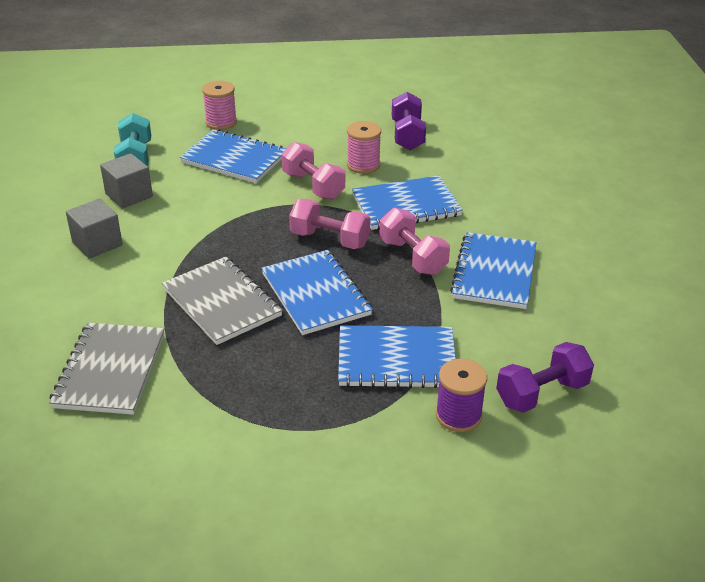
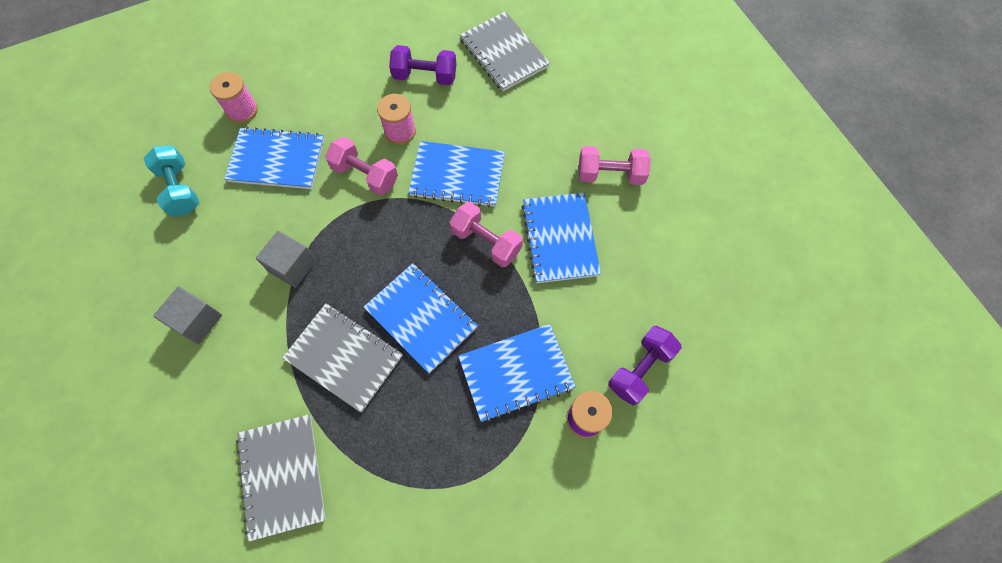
camera: 20 degrees left, 30 degrees up
grey cube [100,153,153,209] -> grey cube moved to [256,231,316,288]
pink dumbbell [289,199,370,249] -> pink dumbbell moved to [578,146,651,185]
blue notebook [352,176,463,230] -> blue notebook turned 45 degrees clockwise [408,141,505,207]
purple dumbbell [392,92,426,150] -> purple dumbbell turned 60 degrees counterclockwise [389,45,456,85]
none -> grey notebook [460,11,550,91]

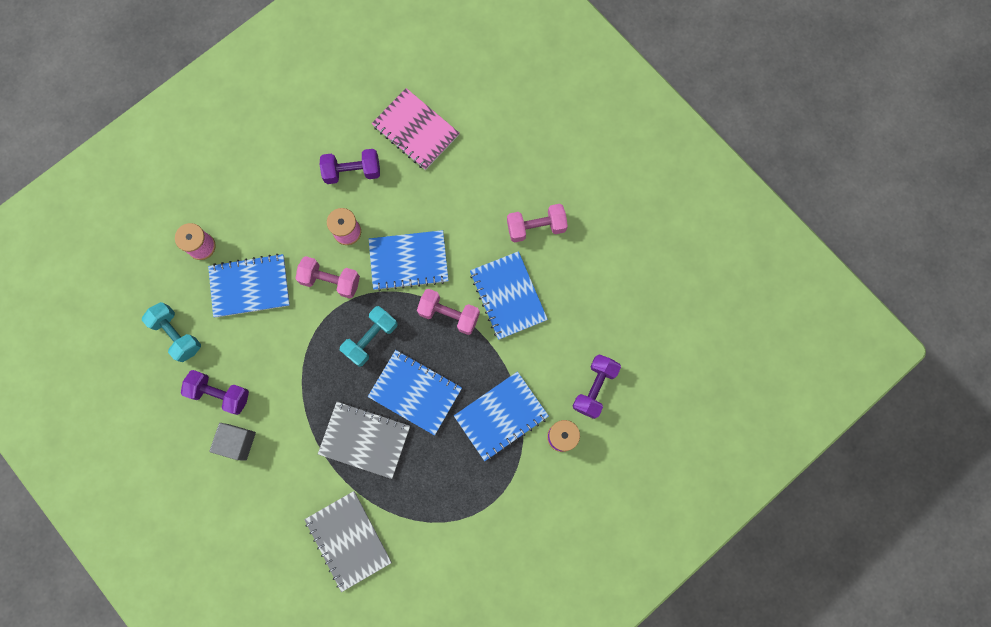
camera: 15 degrees left, 10 degrees up
grey cube [256,231,316,288] -> none
grey notebook [460,11,550,91] -> pink notebook [372,88,459,170]
none -> purple dumbbell [181,370,249,415]
none -> turquoise dumbbell [340,306,397,367]

